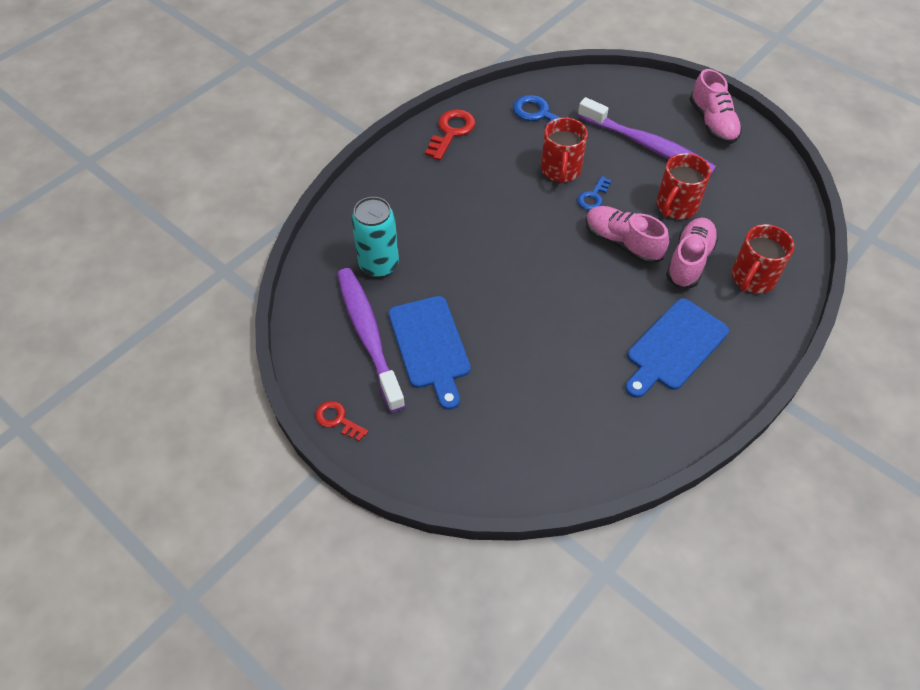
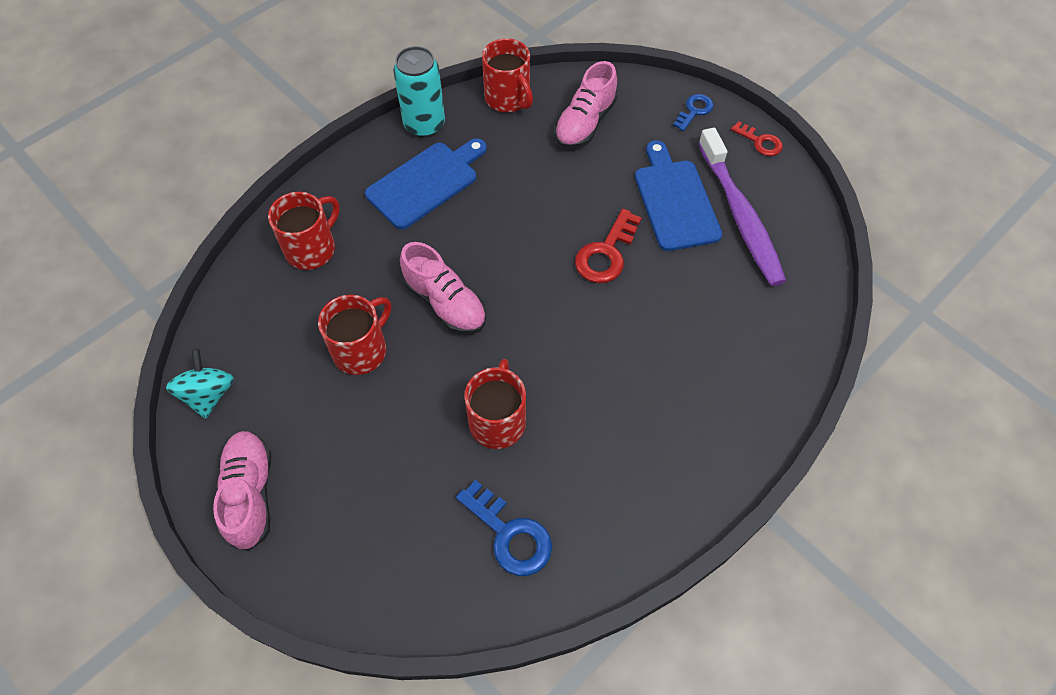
camera: 175 degrees left, 5 degrees up
turquoise can [351,197,399,278] -> turquoise can moved to [393,46,445,138]
red key [425,109,475,160] -> red key moved to [575,209,642,283]
blue key [577,176,612,210] -> blue key moved to [673,94,713,131]
purple toothbrush [578,97,716,176] -> none
pink shoe [666,218,718,289] -> pink shoe moved to [554,61,618,149]
none -> turquoise spinning top [166,349,234,419]
none -> red mug [482,38,533,112]

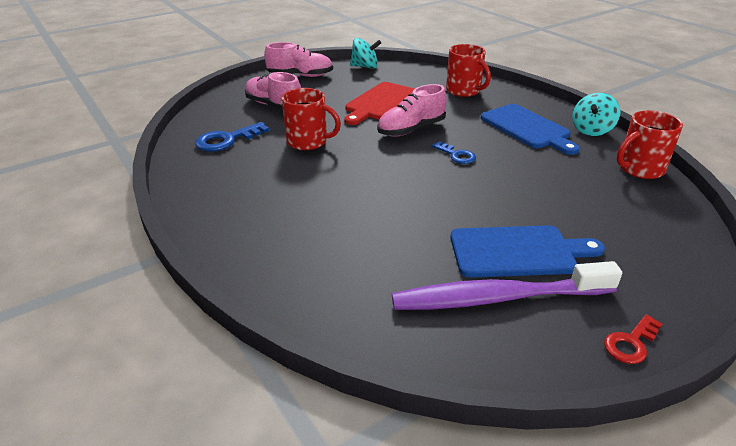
camera: 100 degrees right, 25 degrees down
red mug [318,295,391,375] -> red cutting board [345,82,414,125]
turquoise can [393,46,445,138] -> turquoise spinning top [572,93,620,136]
pink shoe [554,61,618,149] -> pink shoe moved to [245,72,301,110]
red key [575,209,642,283] -> none
blue key [673,94,713,131] -> blue key moved to [432,141,476,164]

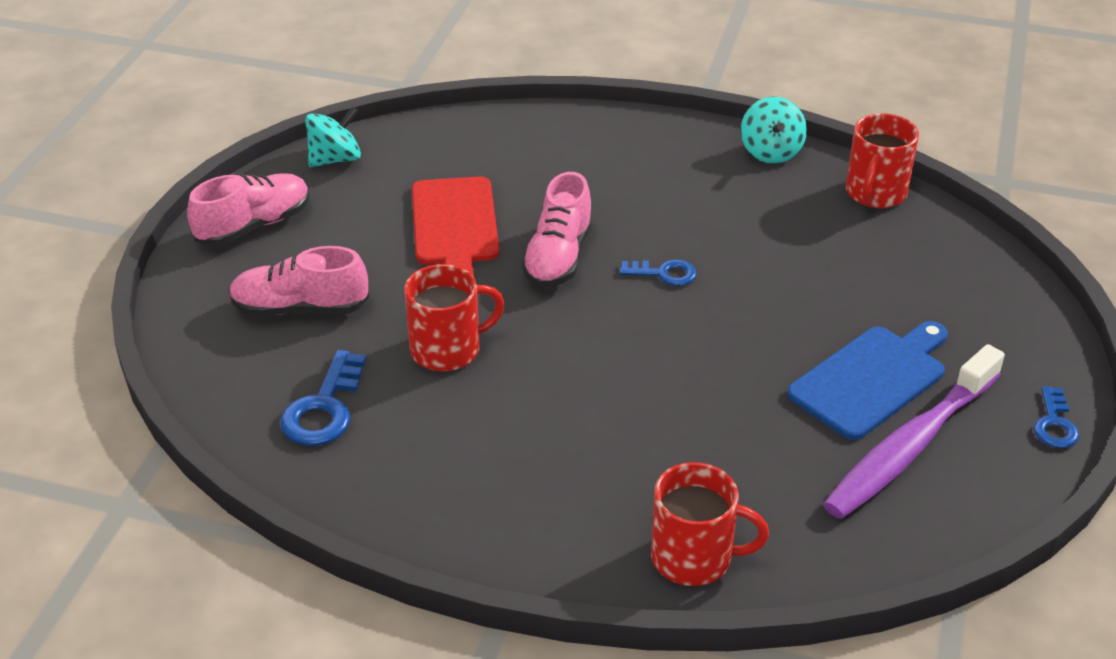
camera: 40 degrees left, 5 degrees up
red mug [446,44,491,97] -> red mug moved to [651,462,769,586]
blue cutting board [481,104,580,155] -> none
red key [604,314,662,364] -> blue key [1034,386,1079,448]

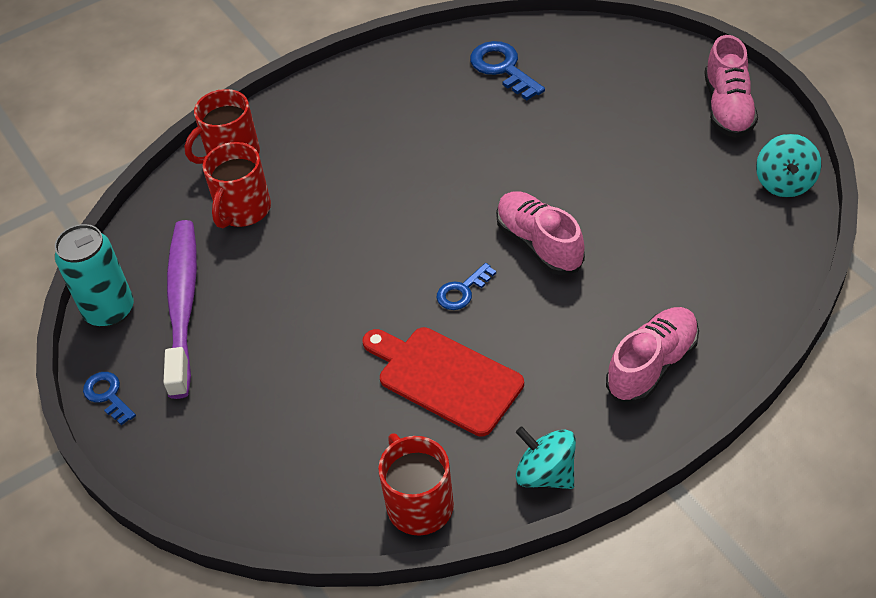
camera: 135 degrees right, 10 degrees up
pink shoe [229,246,369,316] -> pink shoe moved to [606,307,699,404]
red mug [404,264,505,371] -> red mug moved to [203,142,271,228]
red cutting board [412,176,499,277] -> red cutting board moved to [363,327,524,436]
blue cutting board [787,321,948,440] -> none
none -> turquoise can [55,224,134,327]

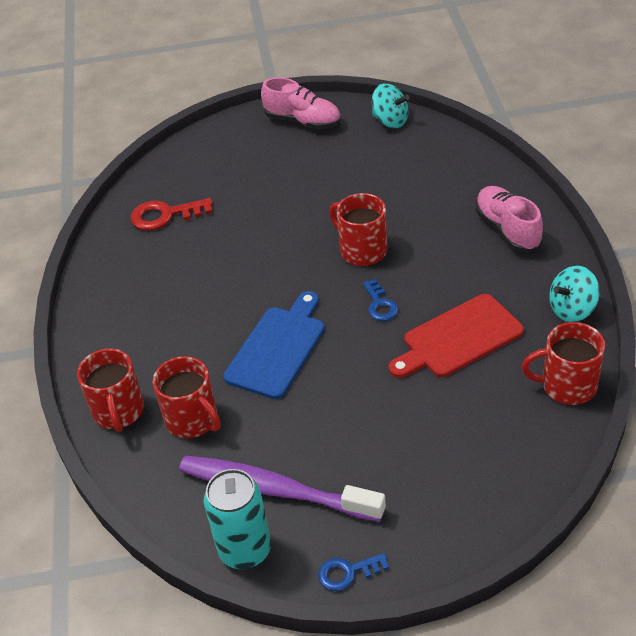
camera: 65 degrees left, 5 degrees down
blue key [470,41,545,100] -> red key [131,198,213,230]
pink shoe [496,191,585,275] -> red mug [329,193,387,266]
none -> blue cutting board [224,291,325,399]

